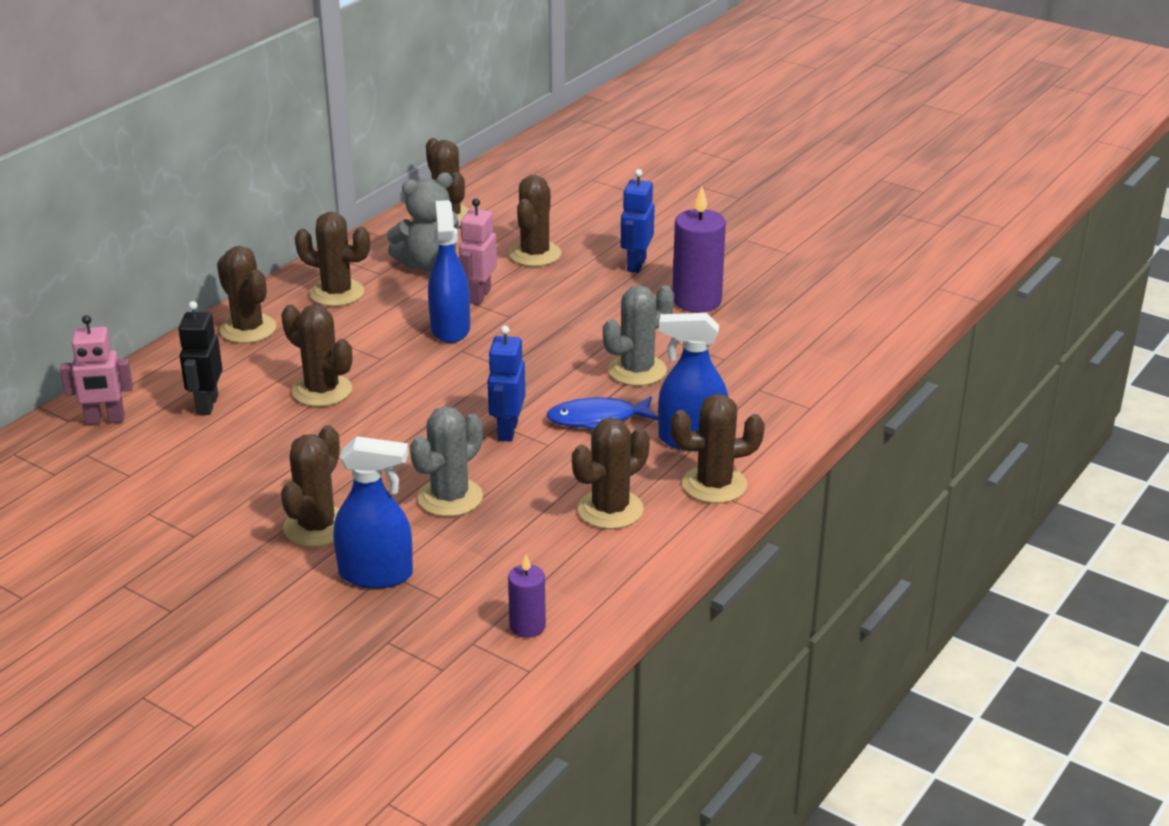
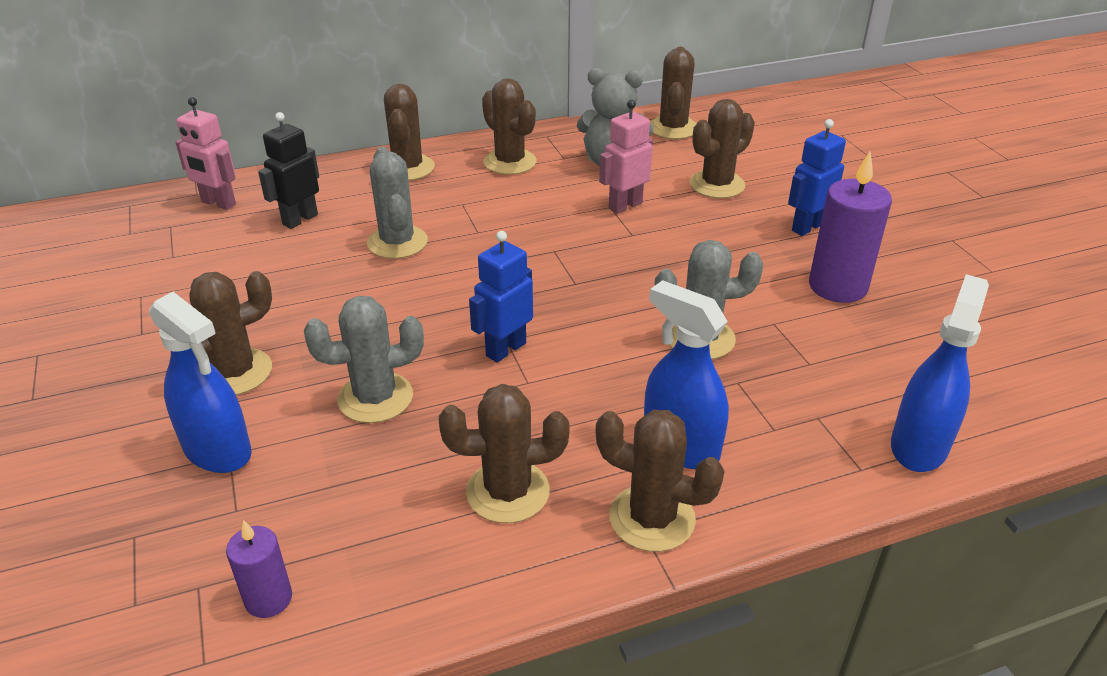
camera: 35 degrees right, 5 degrees up
brown cactus [281,304,352,407] -> grey cactus [367,147,428,259]
blue spray bottle [428,200,470,343] -> blue spray bottle moved to [891,274,989,472]
blue fish [546,396,658,429] -> none

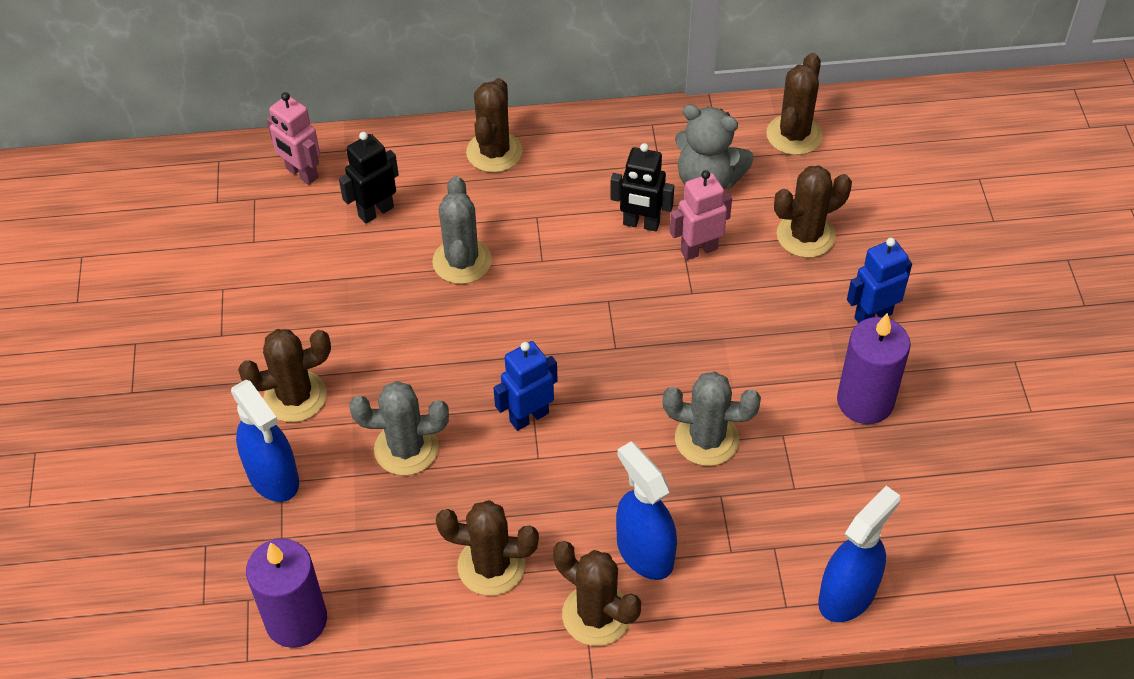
camera: 15 degrees right, 15 degrees up
purple candle [226,520,292,618] -> purple candle [246,538,327,648], size x1.80
brown cactus [482,78,536,175] -> none
none -> black robot [610,143,674,231]

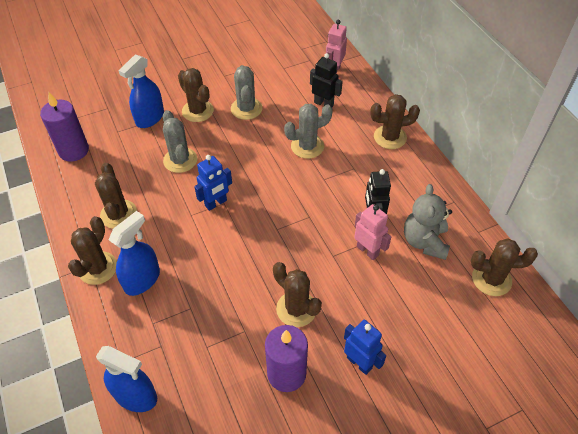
camera: 70 degrees right, 0 degrees up
blue robot [494,341,558,431] -> blue robot turned 105 degrees clockwise [194,155,232,211]
grey cactus [663,371,761,466] -> grey cactus moved to [231,65,262,120]
brown cactus [774,166,852,258] -> brown cactus moved to [273,262,322,327]

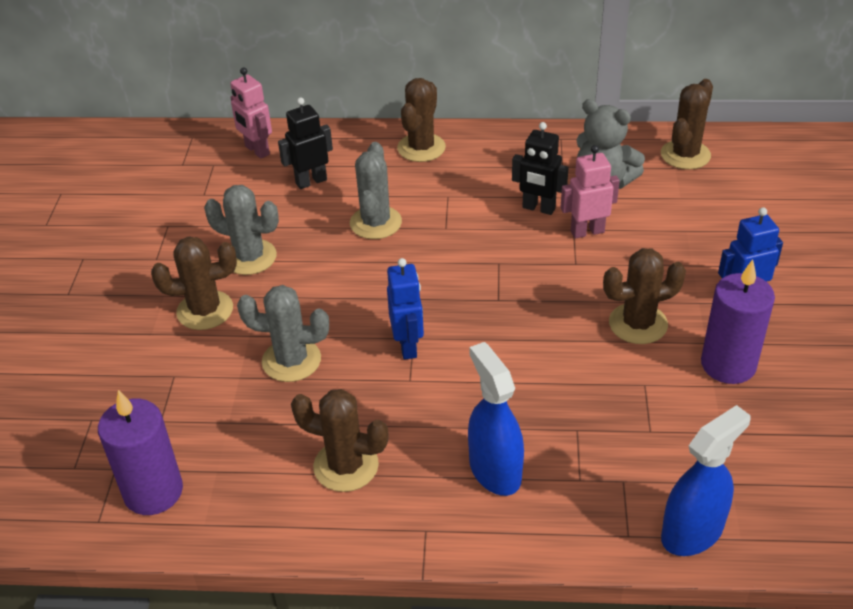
camera: 60 degrees left, 10 degrees down
brown cactus [68,216,117,285] -> none
blue spray bottle [118,55,164,128] -> none

